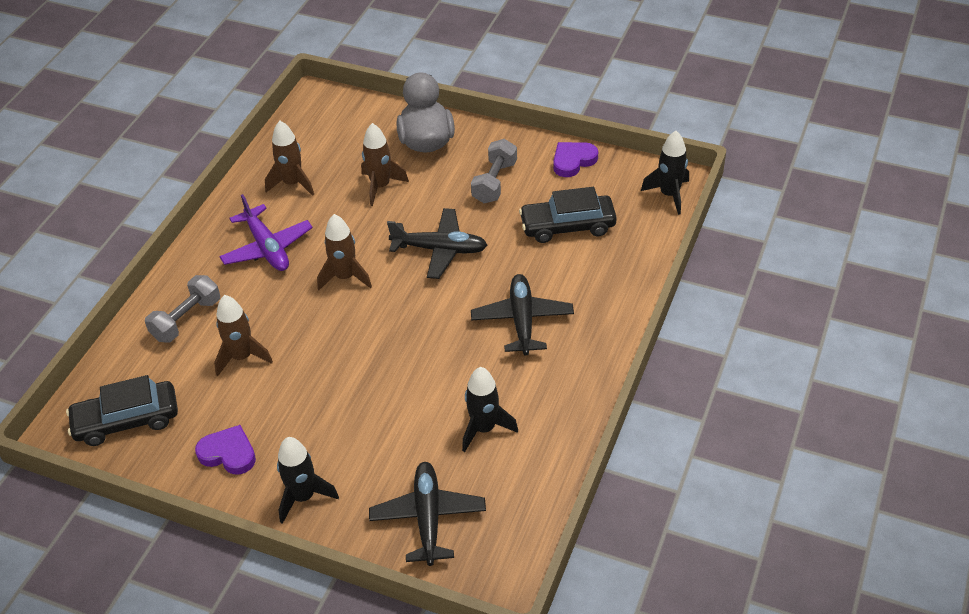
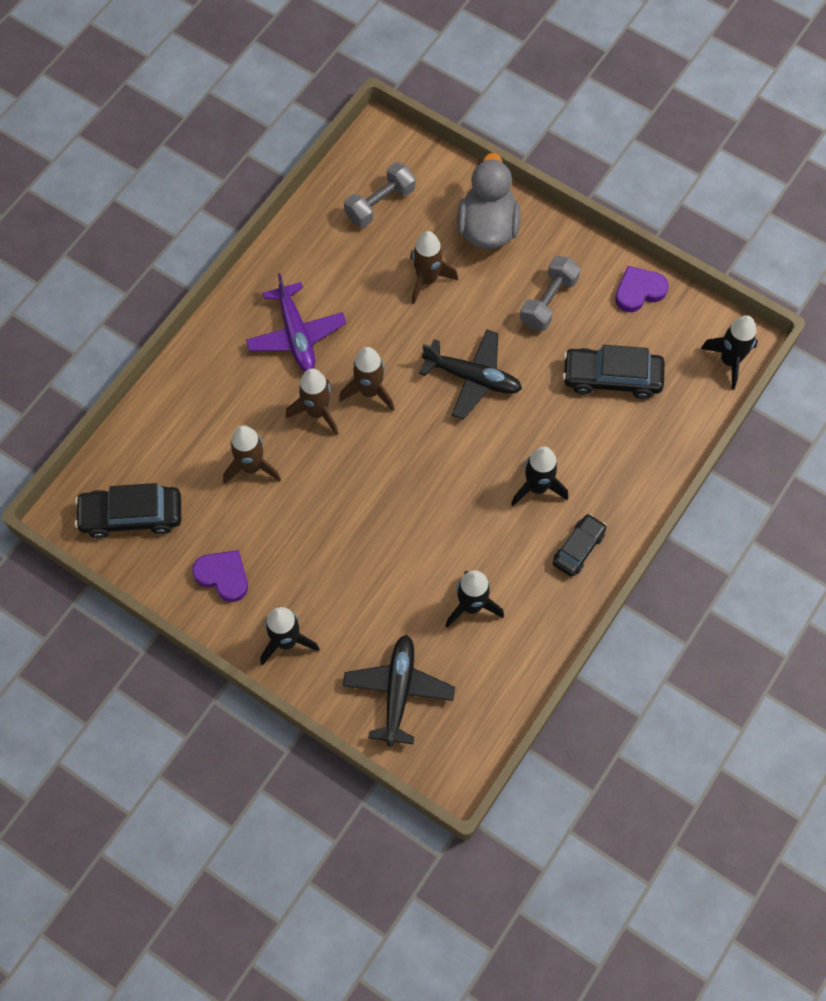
camera: 10 degrees right, 20 degrees up
grey dumbbell [145,275,220,343] -> grey dumbbell moved to [344,162,415,227]
brown rocket [265,121,314,196] -> brown rocket moved to [286,369,338,435]
black plane [471,274,574,356] -> black rocket [511,447,568,506]
none -> black car [553,514,607,577]

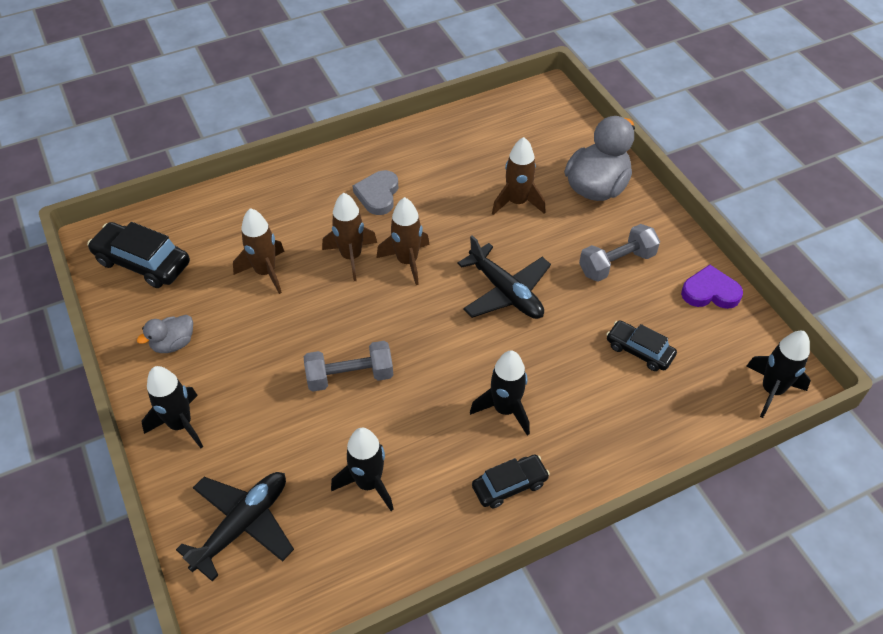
camera: 30 degrees right, 15 degrees down
purple heart [192,550,248,602] -> grey duck [137,315,193,353]
purple plane [246,273,346,372] -> grey heart [353,170,398,215]
grey dumbbell [344,162,415,227] -> grey dumbbell moved to [304,341,393,392]
black car [562,345,665,399] -> black car [606,320,677,371], size x0.63

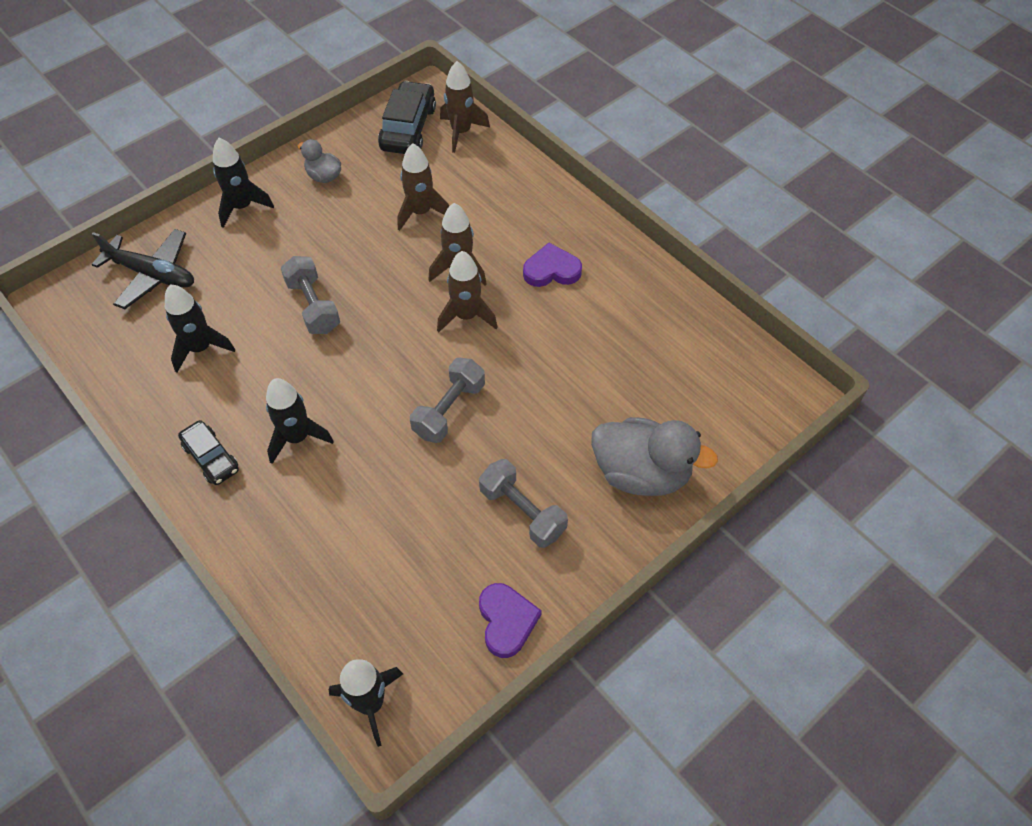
camera: 75 degrees right, 5 degrees up
grey heart [353,170,398,215] -> purple heart [523,243,582,287]
black plane [457,235,551,319] -> grey dumbbell [410,358,485,443]
brown rocket [492,137,545,215] -> brown rocket moved to [440,61,490,153]
black car [606,320,677,371] -> none

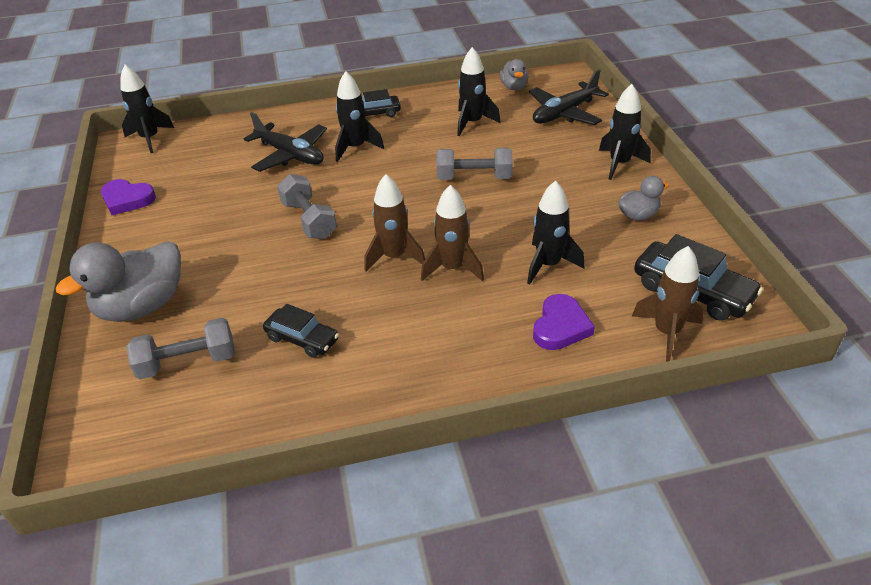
camera: 120 degrees right, 15 degrees down
brown rocket [398,143,449,231] -> black rocket [527,181,584,285]
grey dumbbell [479,459,568,548] -> grey dumbbell moved to [126,317,235,379]
purple heart [523,243,582,287] -> purple heart moved to [533,294,595,350]
none -> black plane [244,112,327,172]
none -> black car [263,304,339,358]
none -> grey duck [500,59,528,90]

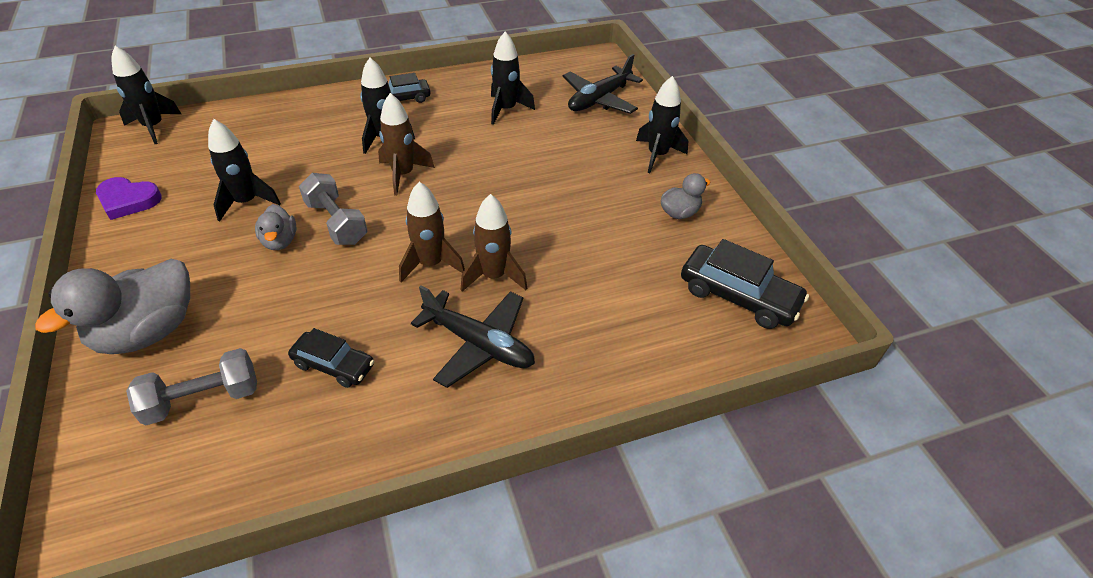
camera: 10 degrees left, 5 degrees up
black plane [244,112,327,172] -> black plane moved to [411,285,535,388]
grey dumbbell [436,148,513,180] -> none
grey duck [500,59,528,90] -> grey duck moved to [255,204,297,250]
black rocket [527,181,584,285] -> black rocket moved to [208,119,281,221]
purple heart [533,294,595,350] -> none
brown rocket [632,246,704,362] -> brown rocket moved to [378,93,435,196]

